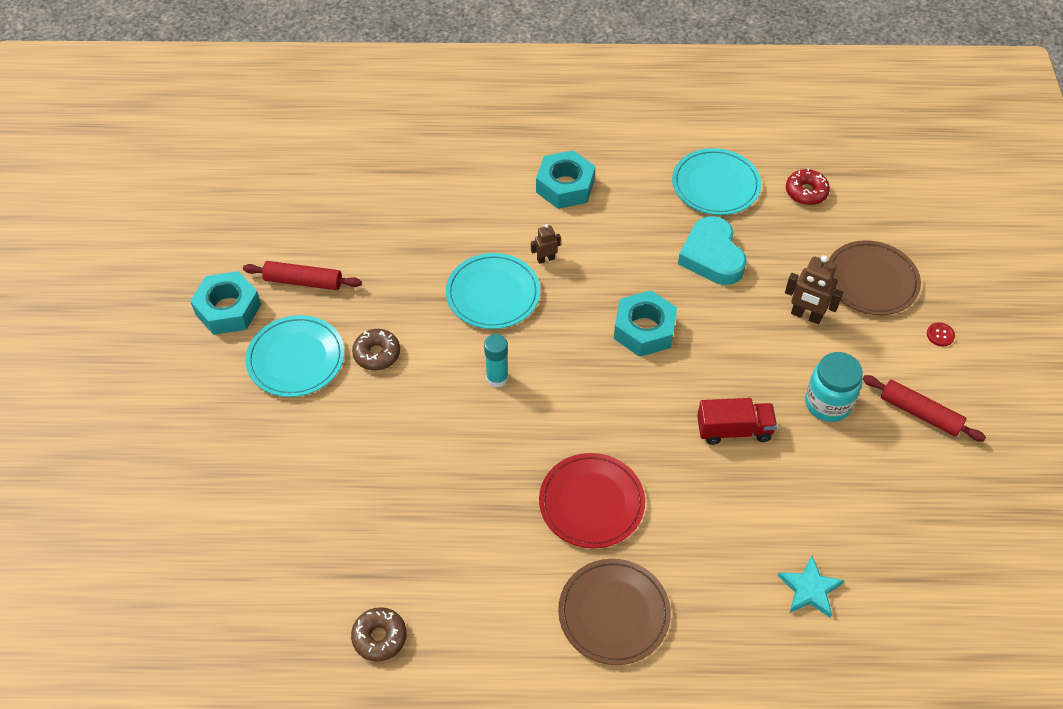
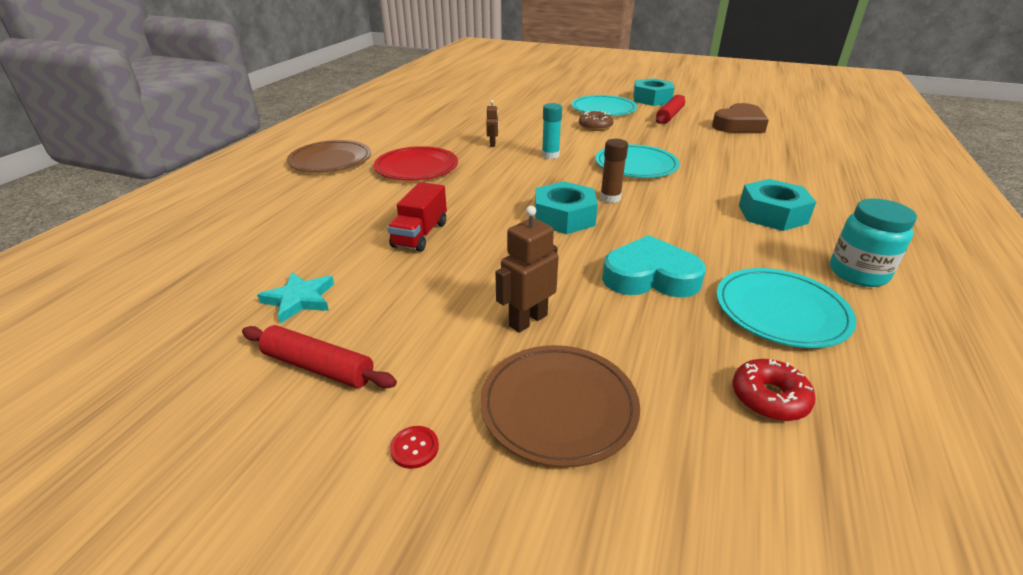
camera: 110 degrees right, 20 degrees down
brown donut [351,607,407,662] -> none
brown robot [531,224,561,264] -> brown robot moved to [486,100,499,147]
turquoise star [778,555,844,618] -> turquoise star moved to [257,272,334,324]
turquoise jar [805,352,863,422] -> turquoise jar moved to [830,199,917,287]
red rolling pin [863,375,986,442] -> red rolling pin turned 60 degrees clockwise [242,325,397,388]
none -> brown glue stick [600,139,628,203]
none -> brown heart [712,103,769,133]

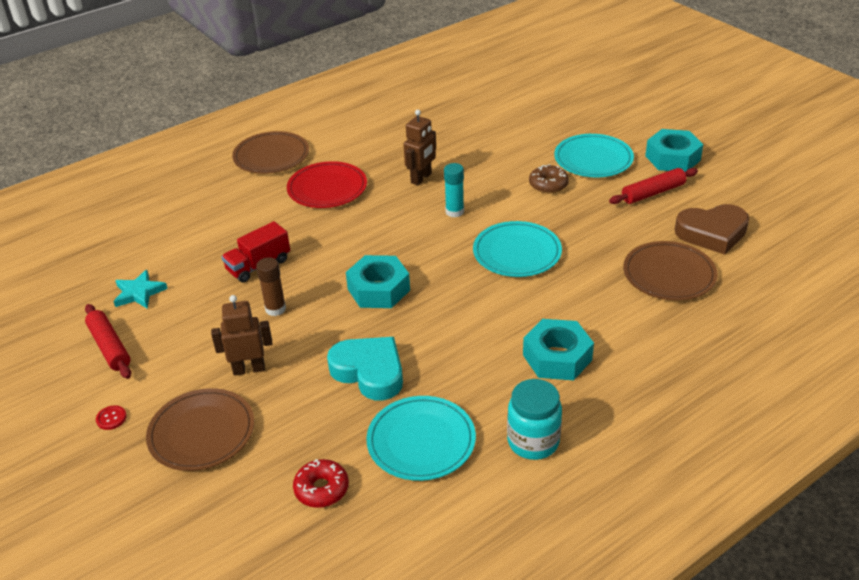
camera: 35 degrees right, 5 degrees up
brown robot [486,100,499,147] -> brown robot [404,110,436,185], size x1.70
brown glue stick [600,139,628,203] -> brown glue stick moved to [256,257,286,316]
none -> brown plate [623,241,718,301]

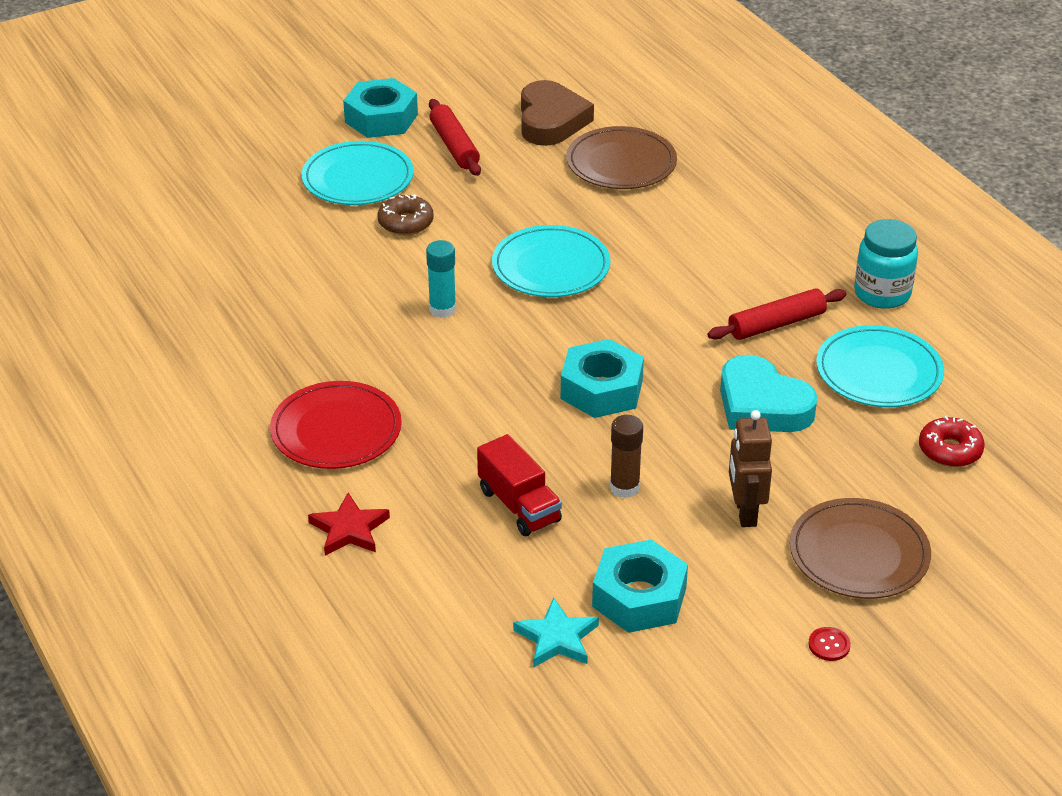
camera: 85 degrees left, 0 degrees up
red rolling pin [85,304,131,379] -> red rolling pin moved to [707,288,846,340]
brown plate [232,131,309,174] -> none
turquoise heart [327,337,403,400] -> turquoise heart turned 90 degrees counterclockwise [720,355,818,432]
brown robot [404,110,436,185] -> none
turquoise nut [523,319,594,380] -> turquoise nut moved to [592,539,688,633]
none -> red star [308,493,390,555]

